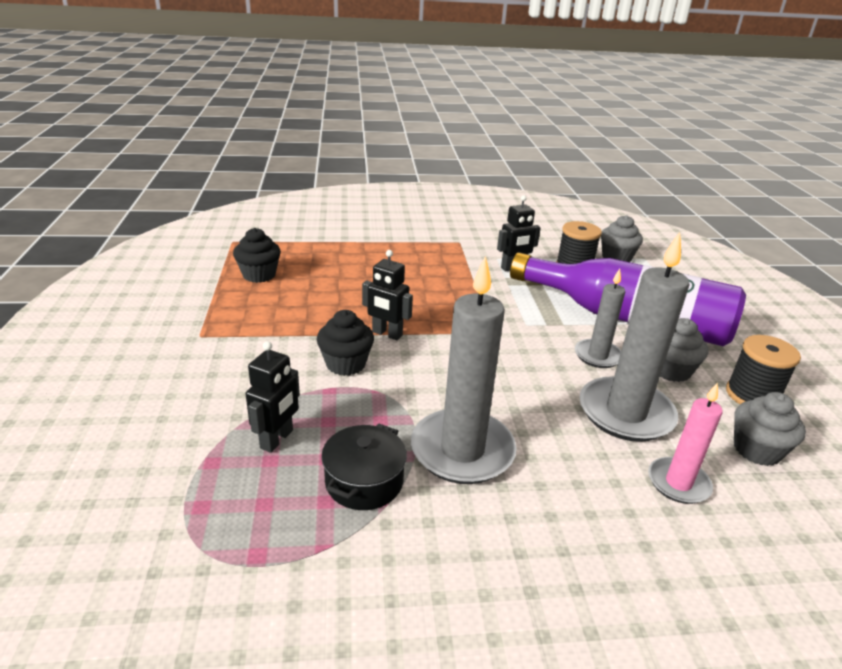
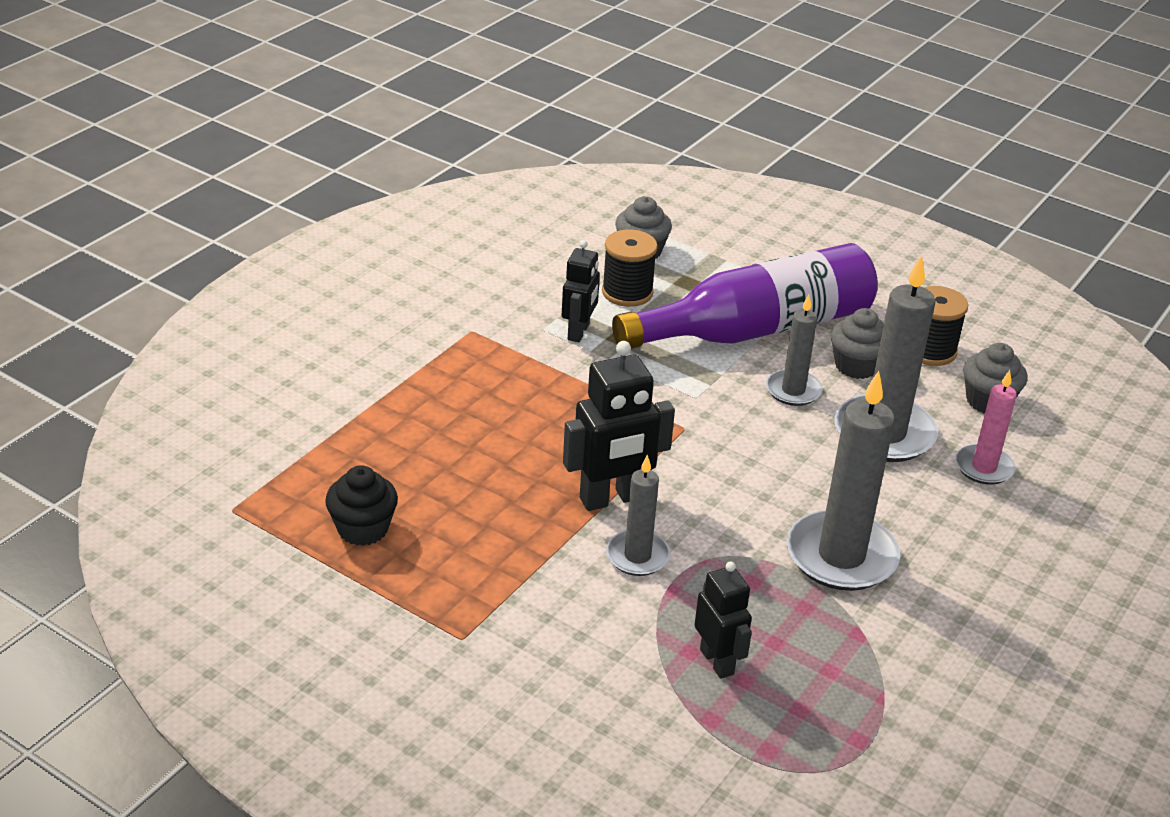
camera: 50 degrees left, 5 degrees up
black cupcake [317,310,374,376] -> grey candle [606,455,670,576]
black pot [321,424,407,510] -> none
black robot [362,250,413,340] -> black robot [563,341,675,511], size x1.57

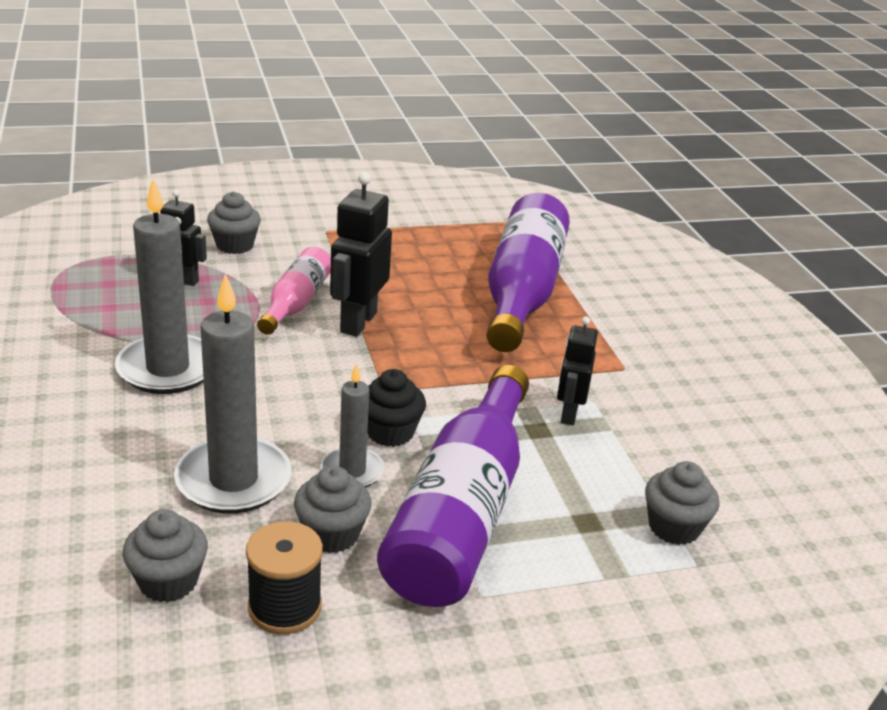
camera: 130 degrees right, 5 degrees down
black cupcake [325,465,398,546] -> black cupcake moved to [367,369,426,447]
black robot [562,240,600,343] -> black robot turned 45 degrees clockwise [557,317,598,425]
black spool [602,230,658,307] -> none
grey candle [606,455,670,576] -> pink bottle [257,247,331,335]
pink candle [955,370,1017,485] -> none
none -> grey cupcake [207,192,261,254]
none -> purple bottle [487,193,570,352]

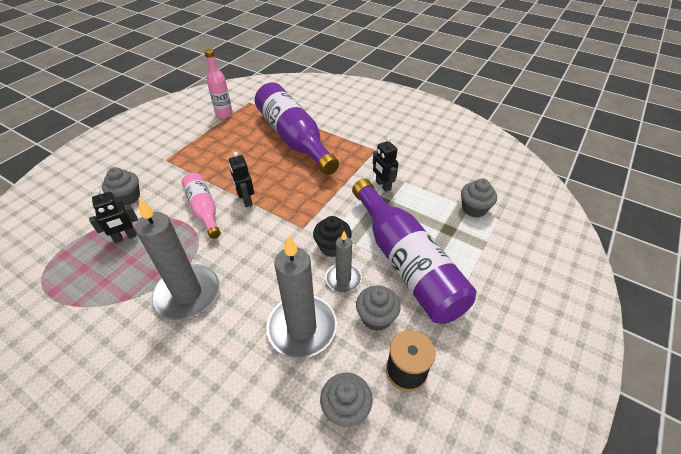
camera: 40 degrees left, 15 degrees up
black robot [330,172,392,337] -> black robot [229,152,254,207], size x0.64
none -> pink bottle [204,49,233,119]

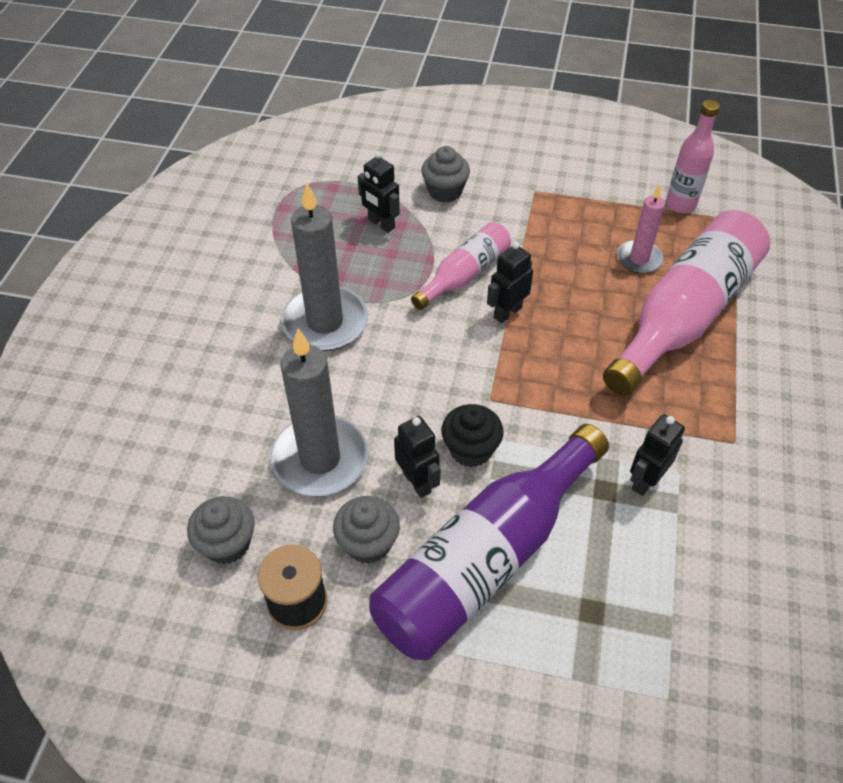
camera: 70 degrees right, 5 degrees up
purple bottle [255,82,339,175] -> pink bottle [603,210,770,396]
grey candle [326,231,362,292] -> black robot [394,416,440,498]
grey cupcake [461,179,497,218] -> none
none -> pink candle [617,185,665,274]

